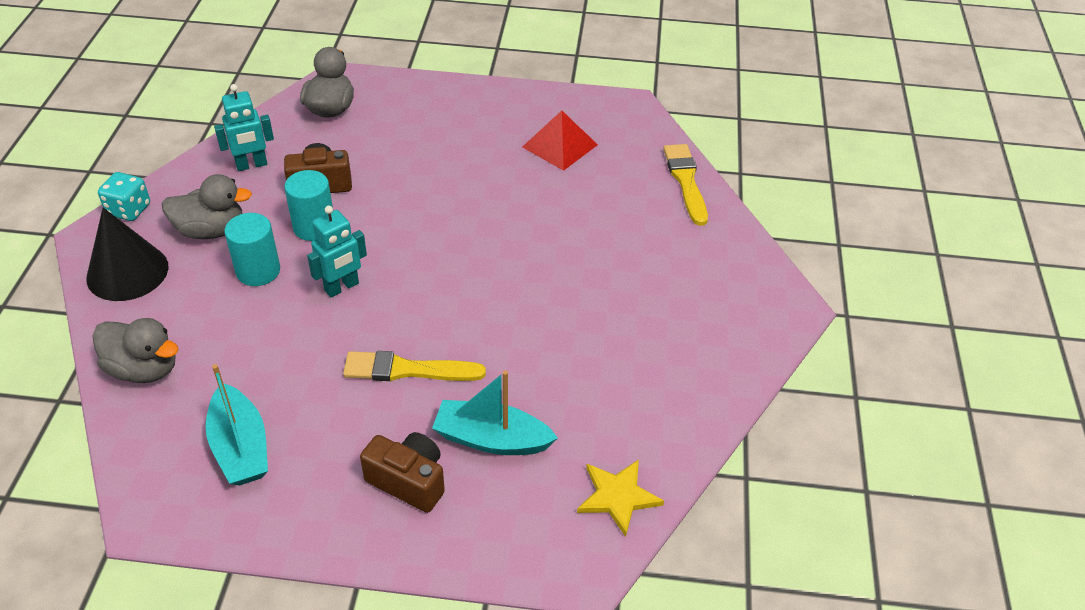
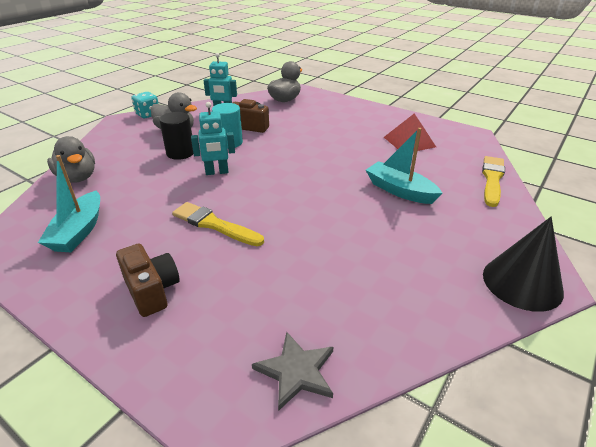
camera: 30 degrees right, 10 degrees down
black cone [86,207,168,301] -> black cone moved to [483,217,564,312]
turquoise cylinder [224,213,280,286] -> black cylinder [159,112,193,160]
turquoise boat [432,371,558,455] -> turquoise boat moved to [366,128,442,204]
yellow star [577,459,664,537] -> grey star [252,332,333,411]

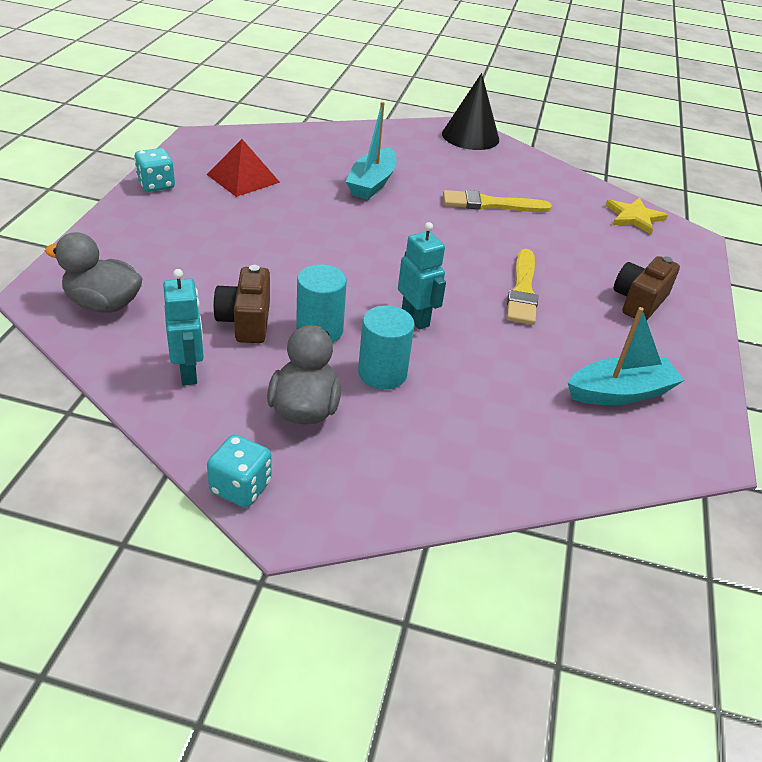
camera: 115 degrees left, 5 degrees up
grey duck [47,136,95,182] -> none
black cylinder [159,112,193,160] -> turquoise cylinder [358,305,415,390]
grey star [252,332,333,411] -> yellow star [606,198,668,234]
yellow brush [482,156,505,207] -> yellow brush moved to [443,190,552,212]
none -> turquoise dice [134,148,175,192]

